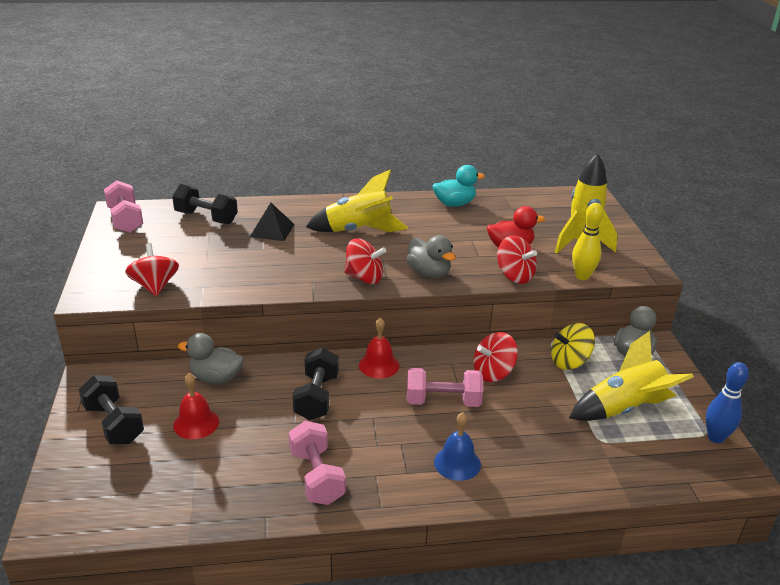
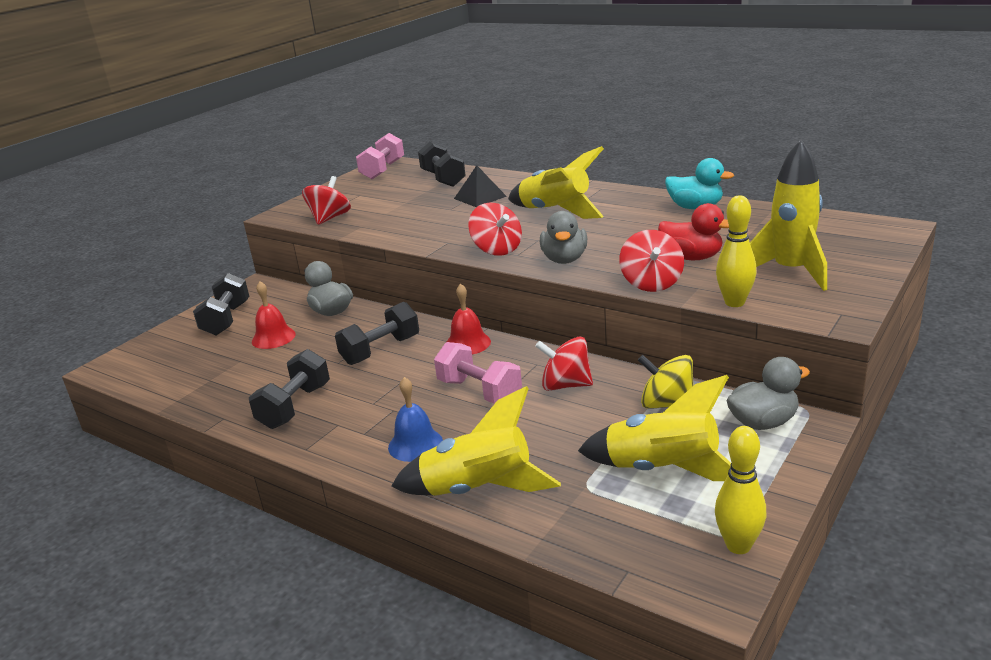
camera: 45 degrees right, 5 degrees down
pink dumbbell [289,421,346,505] -> black dumbbell [249,349,330,429]
blue bowling pin [706,362,749,443] -> yellow bowling pin [715,426,766,554]
none -> yellow rocket [391,386,561,496]

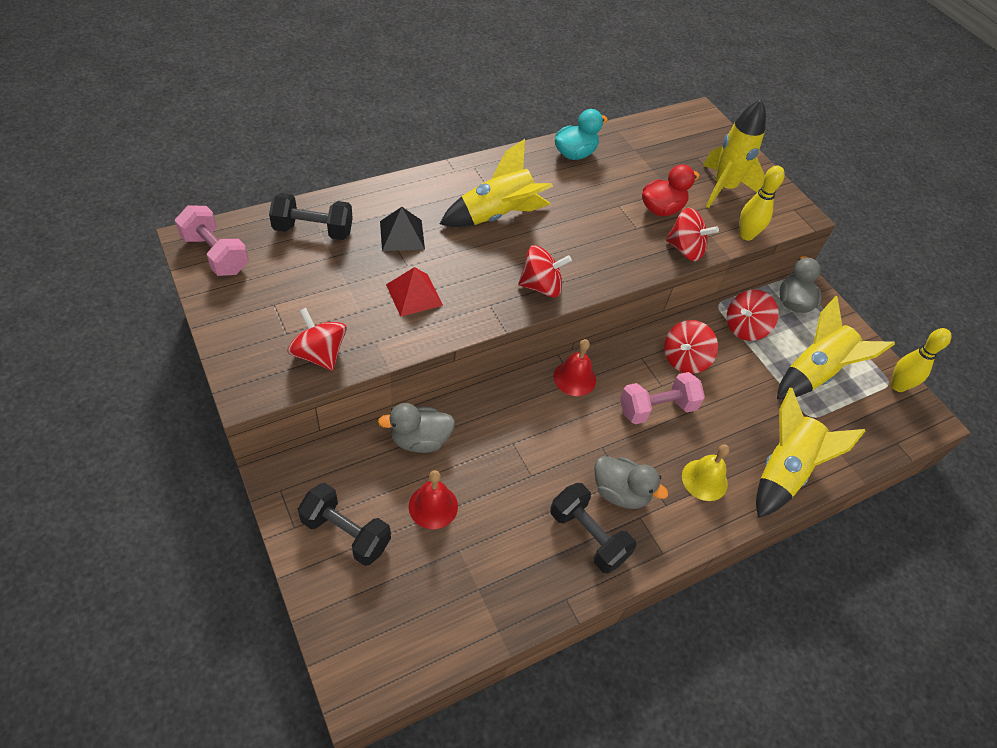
camera: 70 degrees left, 25 degrees up
black dumbbell [335,302,419,365] -> none
blue bell [388,377,443,462] -> yellow bell [682,444,730,501]
grey duck [540,211,587,264] -> grey duck moved to [594,456,668,509]
yellow spinning top [638,355,694,408] -> red spinning top [727,290,778,341]
none -> red pyramid [386,267,443,317]

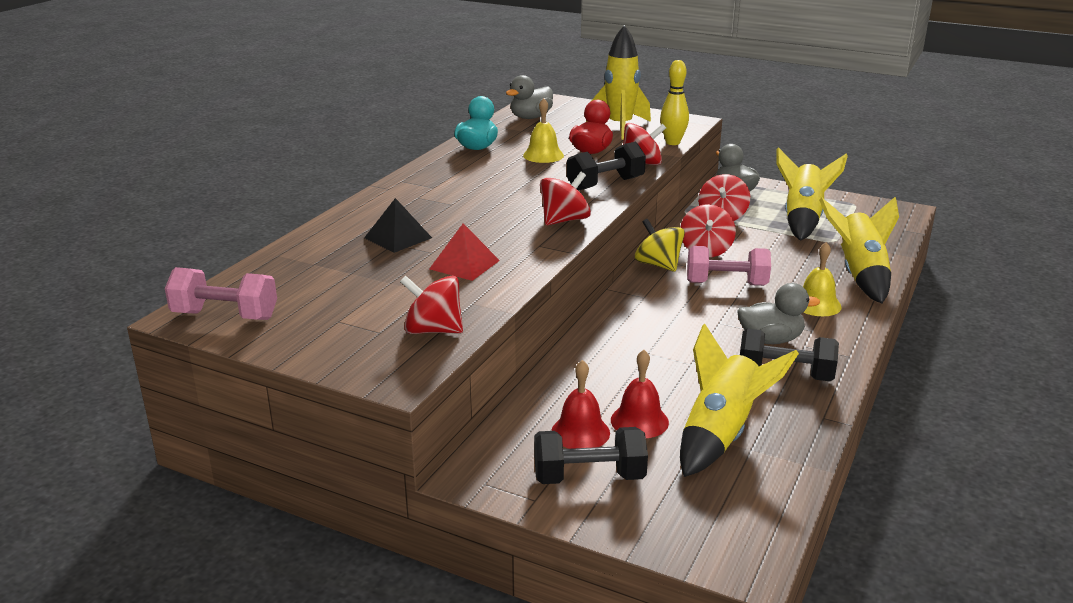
camera: 30 degrees left, 25 degrees down
black dumbbell [269,193,353,240] -> black dumbbell moved to [567,142,646,191]
grey duck [378,403,455,453] -> grey duck moved to [506,75,553,119]
yellow rocket [440,139,553,227] -> yellow rocket moved to [680,323,799,477]
red bell [553,339,596,396] -> red bell moved to [551,360,610,449]
pink dumbbell [620,372,705,424] -> pink dumbbell turned 60 degrees clockwise [687,246,771,286]
yellow bowling pin [891,328,951,392] -> none
none -> yellow bell [523,98,564,163]
none -> yellow spinning top [635,219,685,272]

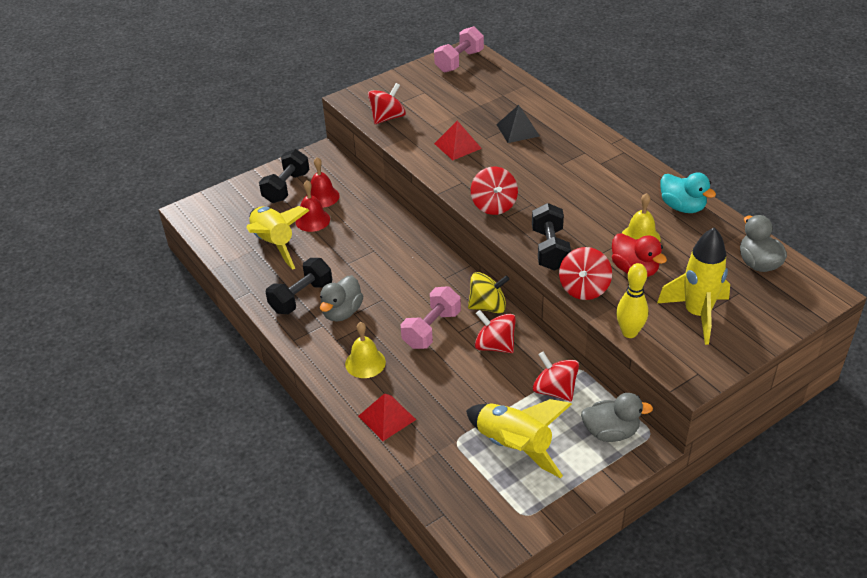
camera: 120 degrees right, 15 degrees up
yellow rocket [819,197,899,303] -> red pyramid [358,393,416,441]

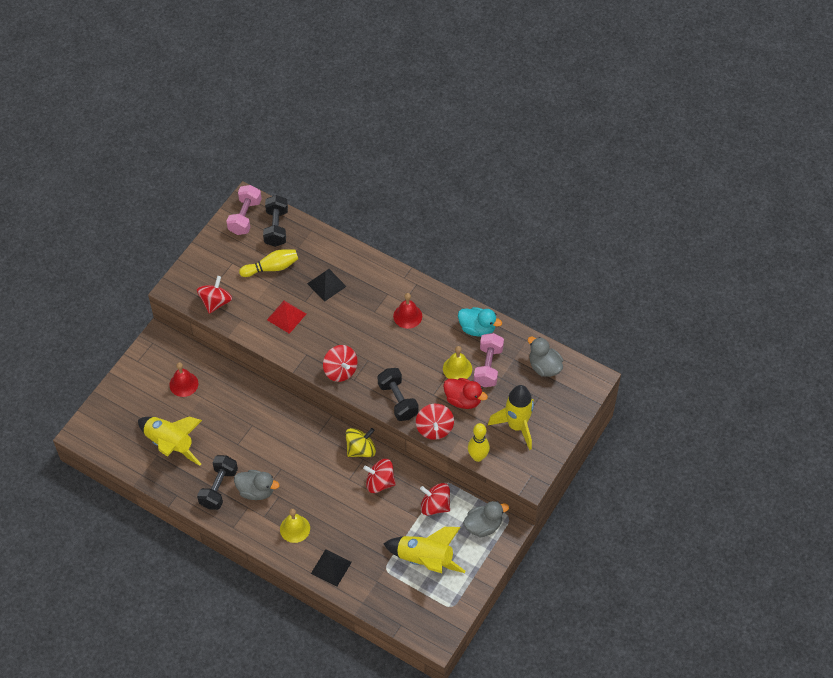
camera: 25 degrees left, 15 degrees up
black dumbbell [259,149,309,203] -> black dumbbell moved to [263,195,288,247]
red bell [295,180,330,232] -> red bell moved to [393,293,422,329]
grey duck [320,275,363,322] -> grey duck turned 75 degrees counterclockwise [234,470,280,500]
red pyramid [358,393,416,441] -> black pyramid [311,549,352,587]
pink dumbbell [401,286,461,349] -> pink dumbbell moved to [474,333,504,387]
none -> yellow bowling pin [239,249,298,277]

